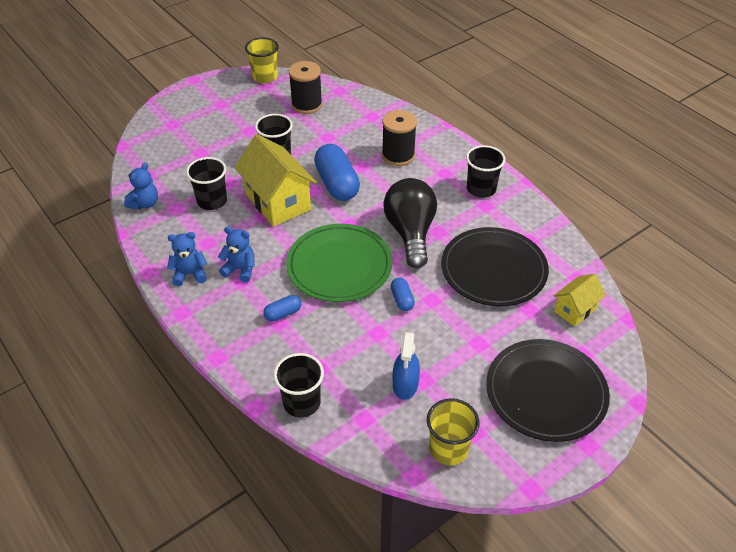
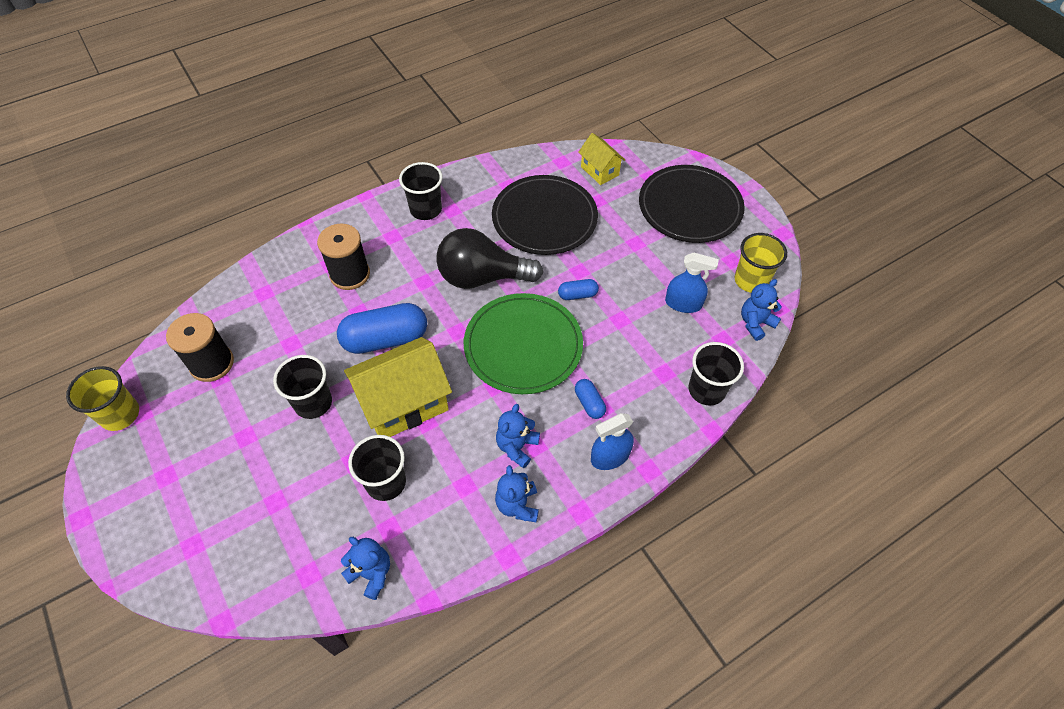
camera: 85 degrees left, 10 degrees up
none -> blue spray bottle [591,413,634,470]
none -> blue teddy bear [741,279,782,341]

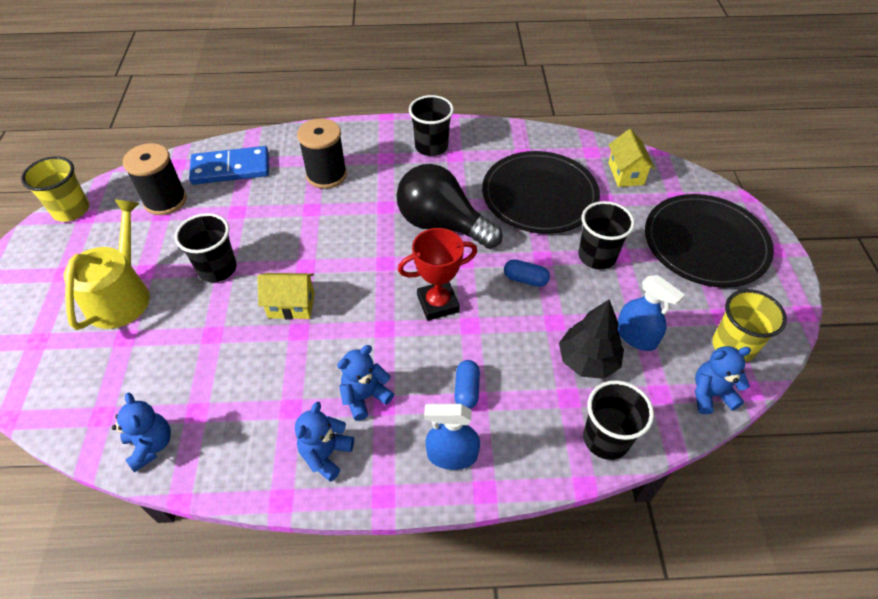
camera: 30 degrees right, 5 degrees down
blue capsule [337,303,427,354] -> none
yellow house [344,337,452,437] -> yellow house [257,273,315,319], size x0.54
black cup [348,435,406,501] -> black cup moved to [578,201,635,270]
green plate [464,293,583,394] -> red trophy [398,228,477,321]
none -> yellow watering can [63,200,150,330]
none -> blue domino [189,146,269,185]
none -> black tree [559,299,624,379]

